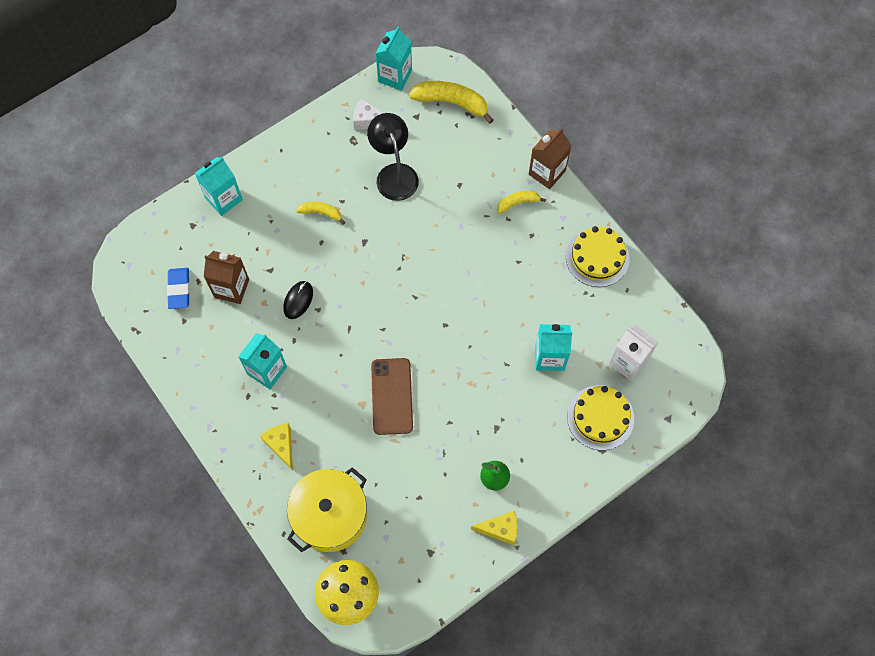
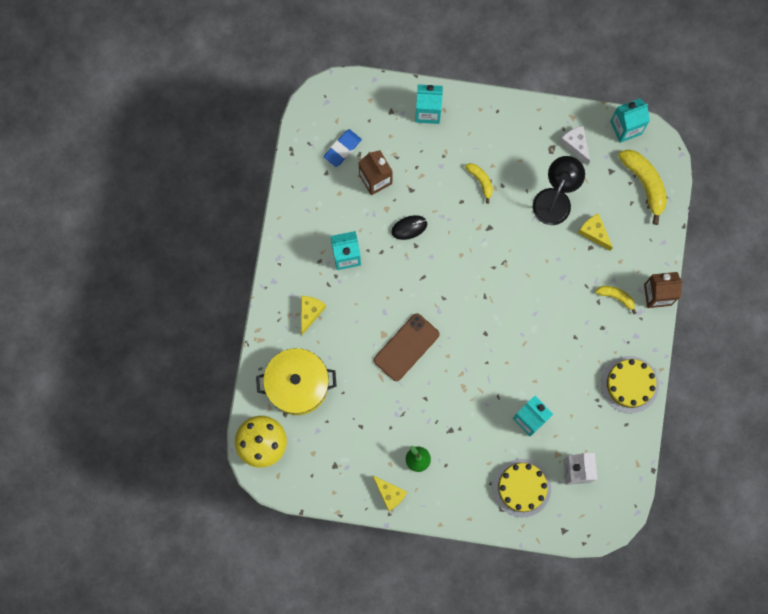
camera: 45 degrees right, 10 degrees up
none -> yellow cheese [578,213,613,251]

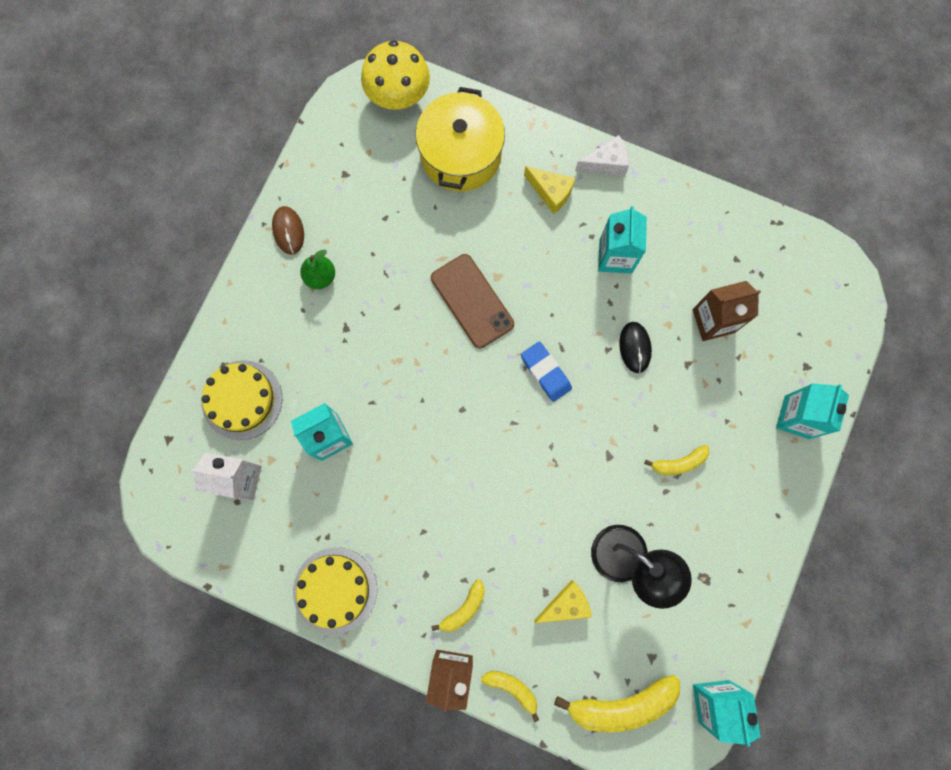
camera: 105 degrees right, 0 degrees up
blue eraser [323,129,362,167] -> blue eraser moved to [521,341,572,402]
yellow cheese [372,475,407,511] -> brown mouse [272,206,304,255]
white cheese [560,126,590,165] -> white cheese moved to [575,135,629,176]
none -> yellow banana [481,671,539,722]

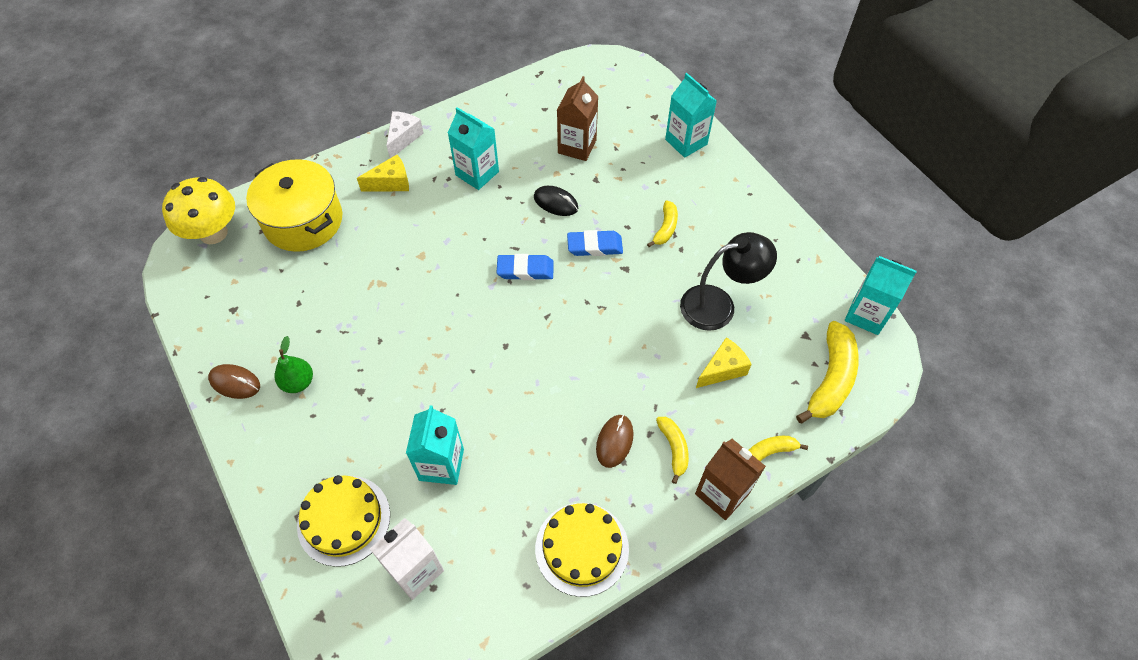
camera: 55 degrees left, 20 degrees down
brown phone [431,254,514,349] -> none
yellow cheese [534,580,592,623] -> yellow cheese turned 45 degrees clockwise [696,337,752,388]
none -> blue eraser [567,230,623,256]
none -> brown mouse [596,415,634,468]

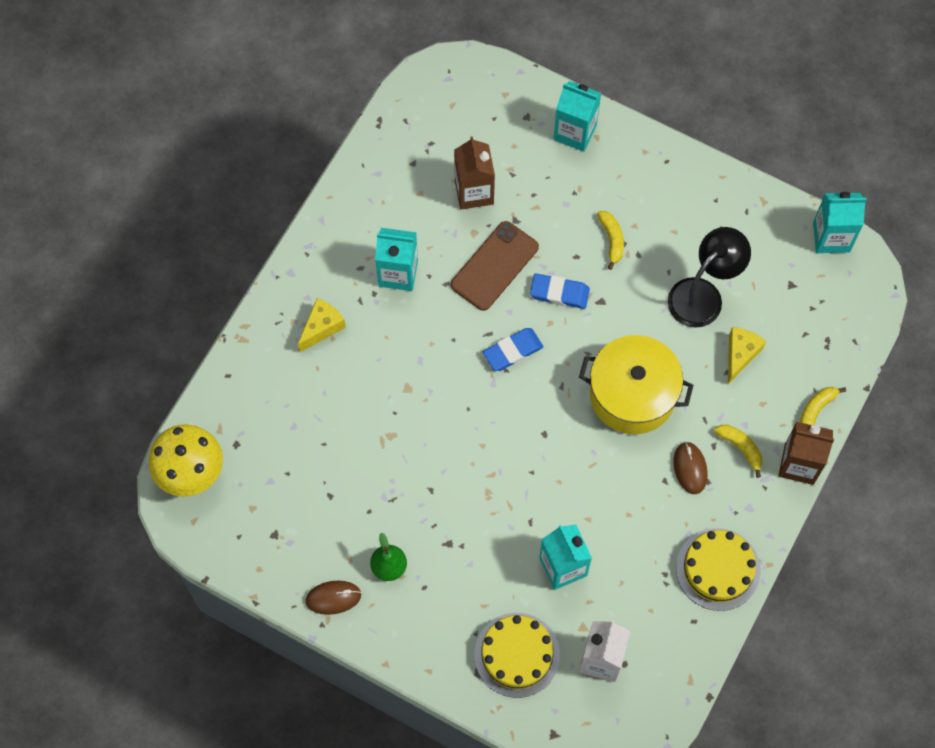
camera: 30 degrees left, 10 degrees up
yellow pot [246,159,342,252] -> yellow pot moved to [579,335,694,434]
white cheese [386,111,423,158] -> none
black mouse [534,186,579,216] -> brown phone [451,221,539,311]
blue eraser [567,230,623,256] -> blue eraser turned 45 degrees clockwise [530,273,590,309]
yellow banana [796,321,858,423] -> none

